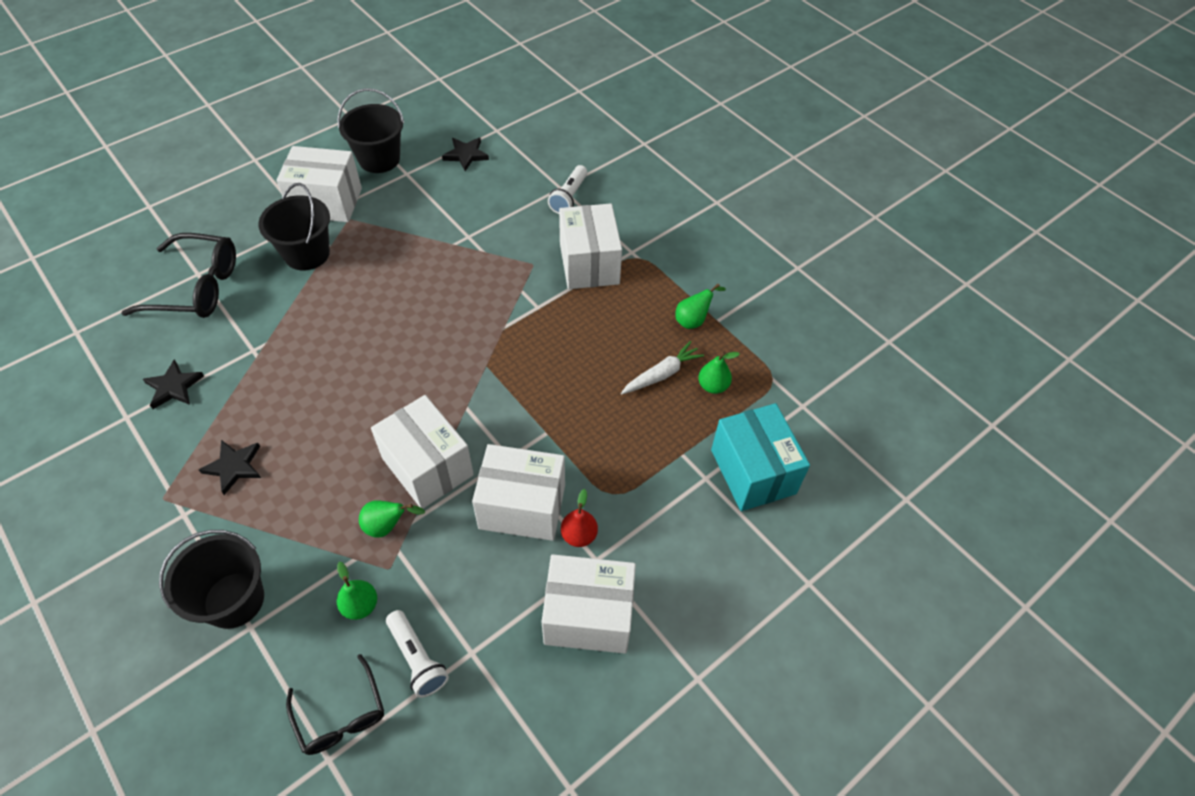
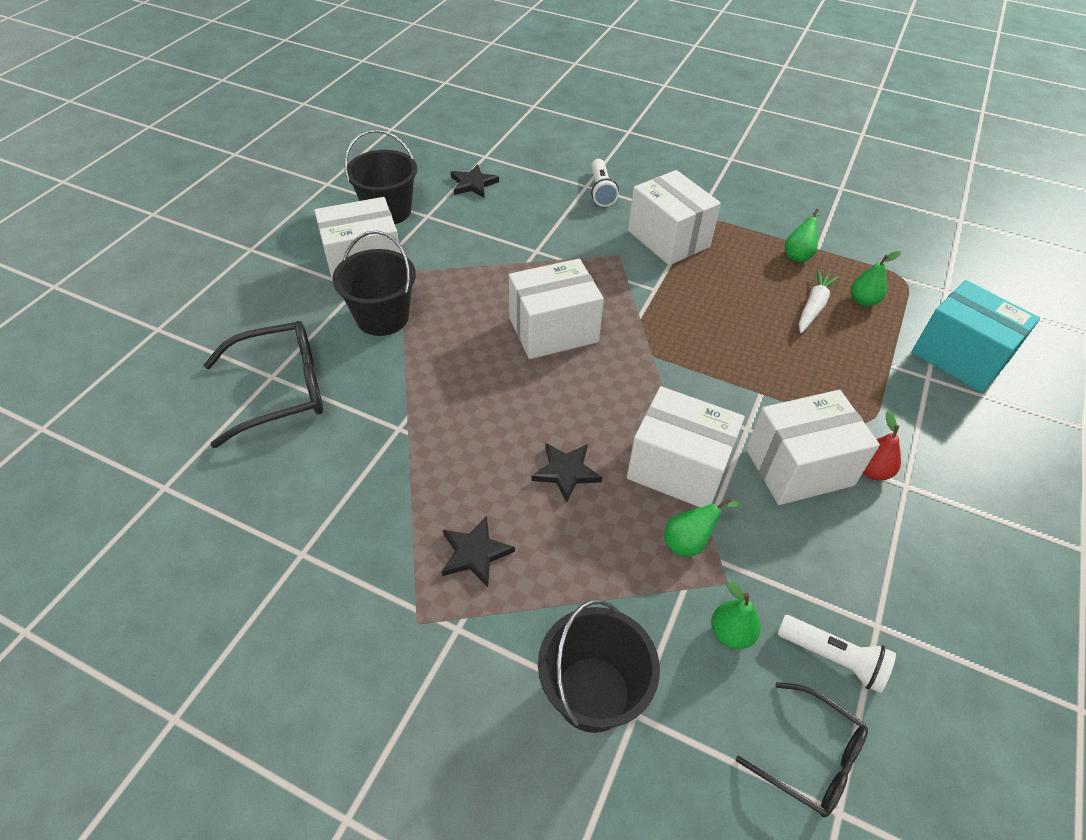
camera: 25 degrees left, 5 degrees down
black star [143,359,204,409] -> black star moved to [531,443,602,503]
white box [542,554,636,654] -> white box moved to [509,259,604,359]

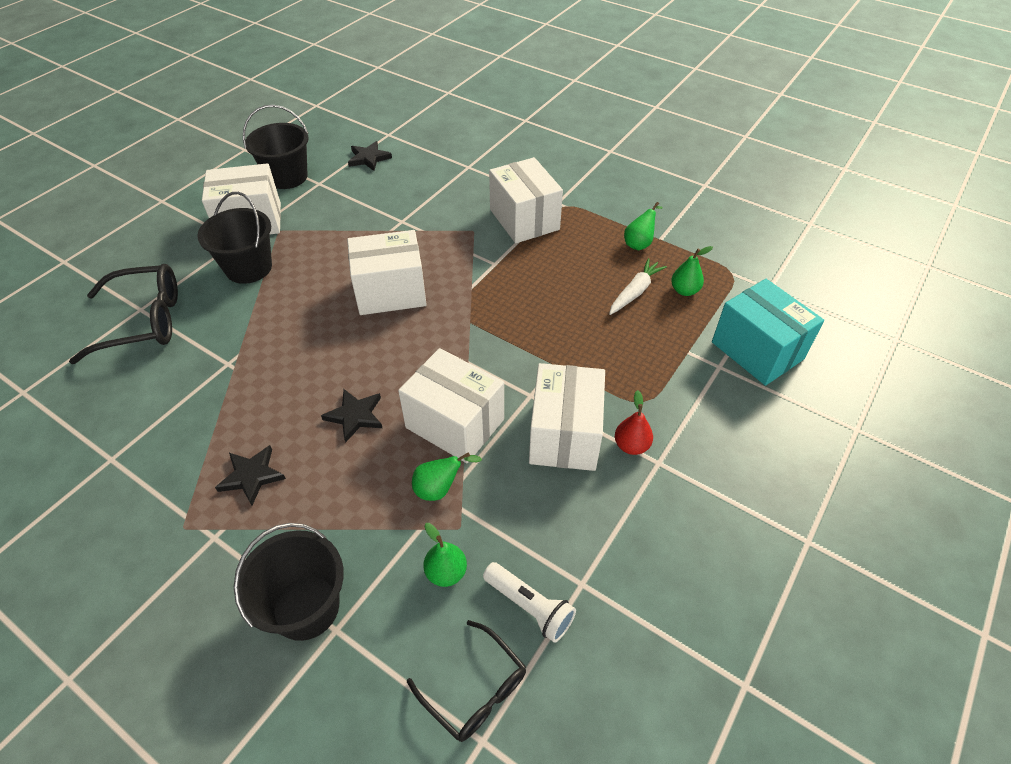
camera: 10 degrees right, 0 degrees up
white flashlight [591,159,619,207] -> none
white box [746,390,880,505] -> white box turned 75 degrees counterclockwise [529,363,605,471]

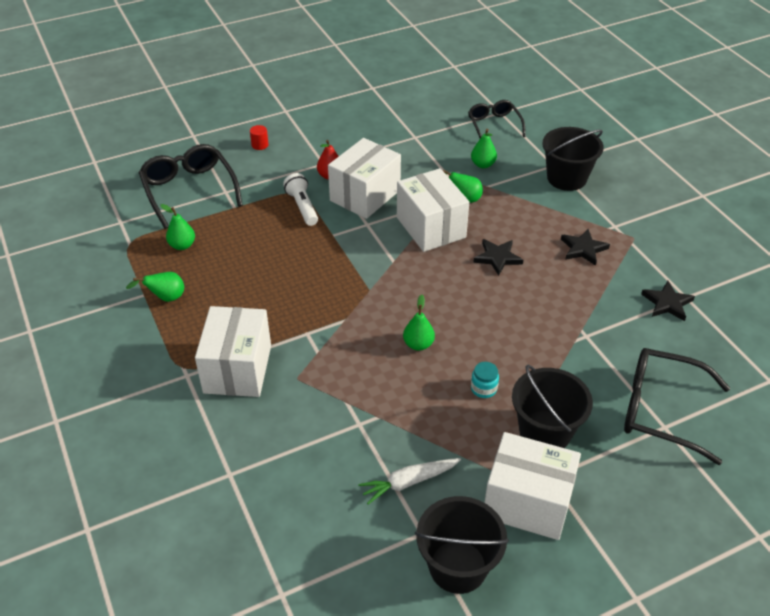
camera: 150 degrees left, 5 degrees down
white box [347,230,427,315] -> green pear [403,295,435,351]
black star [348,141,392,171] -> black star moved to [641,281,695,321]
white flashlight [483,562,576,643] -> white flashlight moved to [283,173,318,226]
white carrot [609,258,667,315] -> white carrot moved to [358,458,461,504]
turquoise box [712,279,824,386] -> black glasses [139,144,243,229]
none -> red cylinder [250,125,269,150]
none -> turquoise jar [471,362,499,398]

